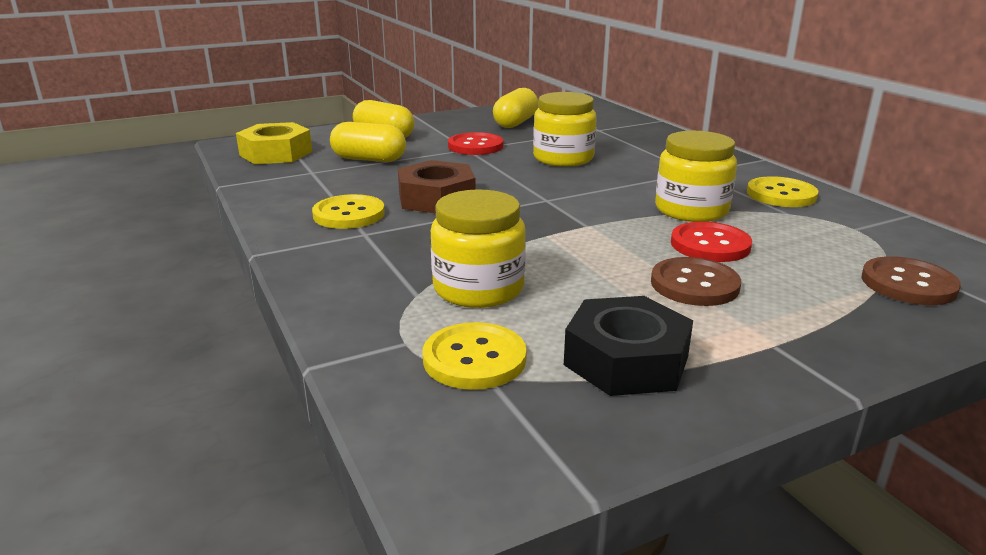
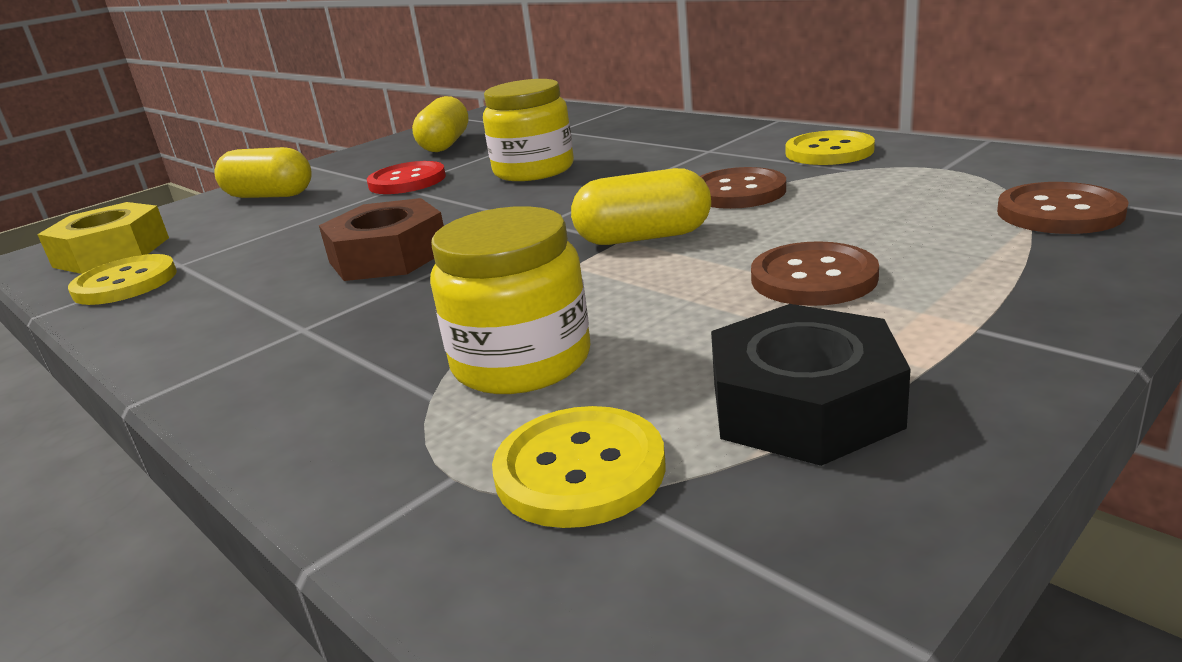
camera: 15 degrees left, 0 degrees up
yellow button [312,194,385,229] -> yellow button moved to [68,254,177,305]
yellow capsule [330,122,406,162] -> yellow capsule moved to [571,168,711,245]
yellow jar [655,131,737,222] -> brown button [700,167,786,209]
red button [671,222,752,262] -> none

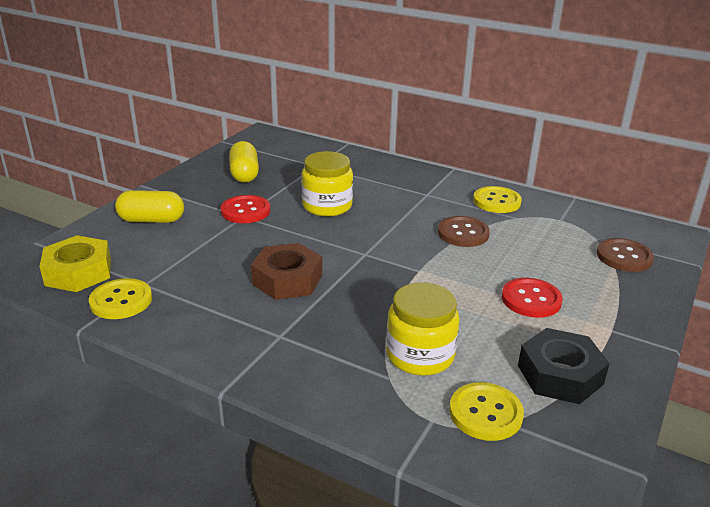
camera: 20 degrees left, 5 degrees up
yellow capsule [571,168,711,245] -> none
brown button [751,241,879,306] -> red button [502,278,563,318]

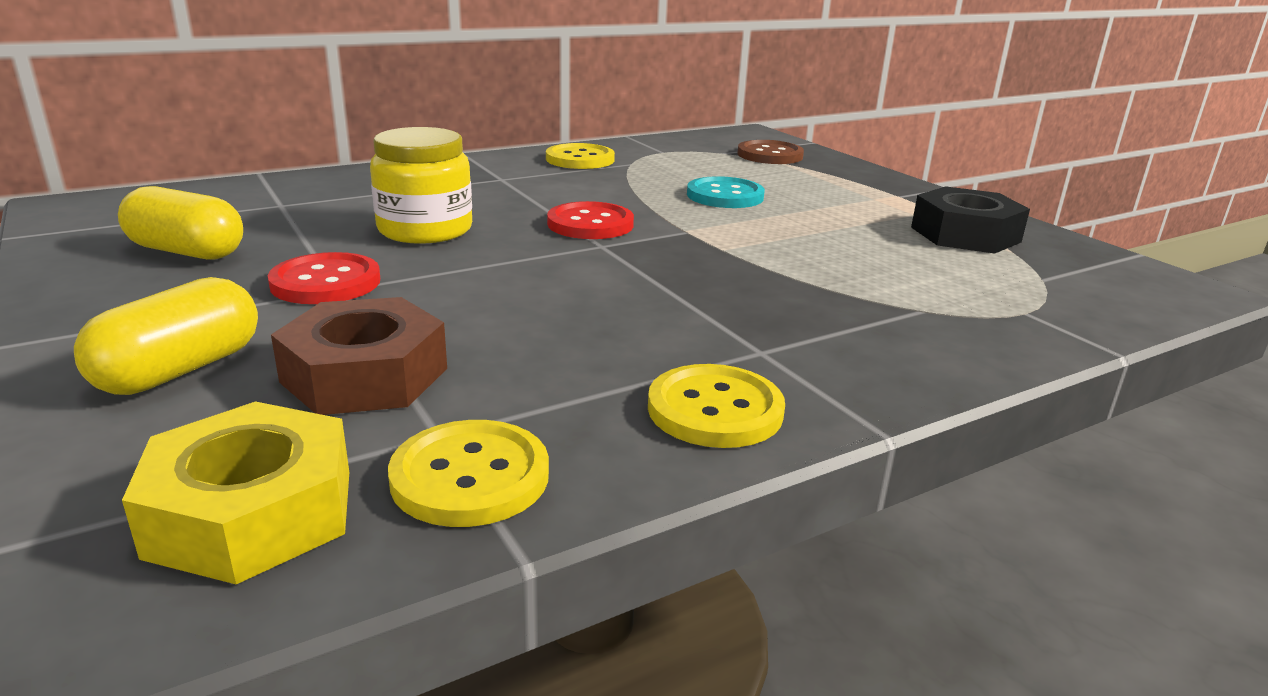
camera: 60 degrees left, 5 degrees down
brown nut [251,243,322,300] -> brown nut moved to [271,297,447,415]
yellow jar [386,282,459,376] -> none
brown button [438,216,490,247] -> none
yellow button [449,382,524,441] -> yellow button moved to [648,364,785,448]
red button [502,278,563,318] -> red button moved to [547,201,634,239]
none -> turquoise button [687,176,765,208]

